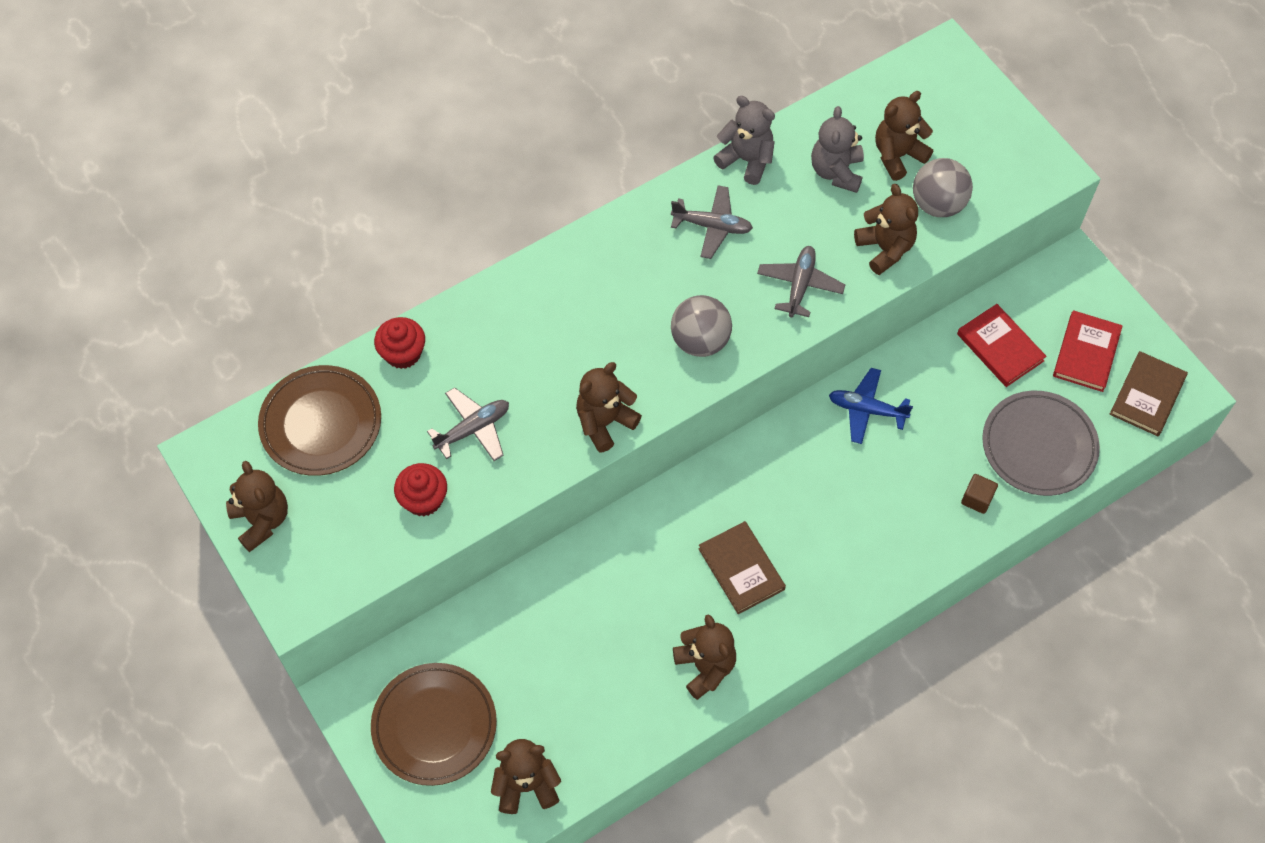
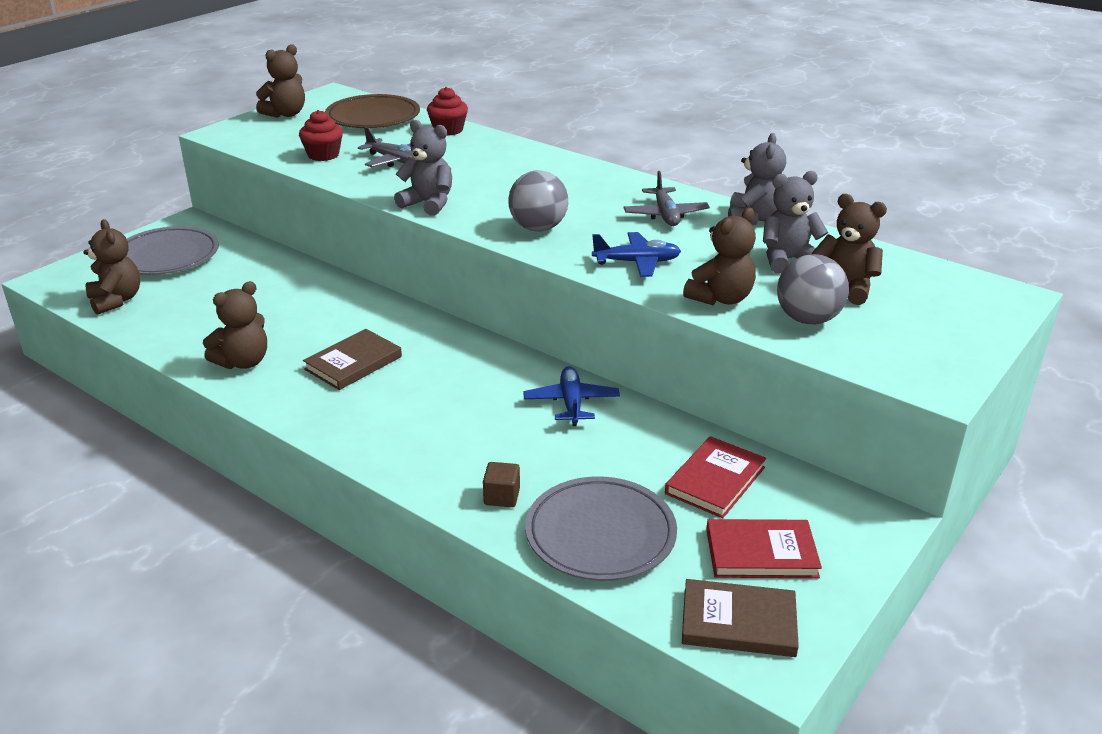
camera: 70 degrees right, 30 degrees down
brown plate [371,663,497,786] -> grey plate [126,226,219,275]
brown teddy bear [576,362,642,453] -> grey teddy bear [394,120,452,216]
grey plane [757,246,845,317] -> blue plane [592,232,681,277]

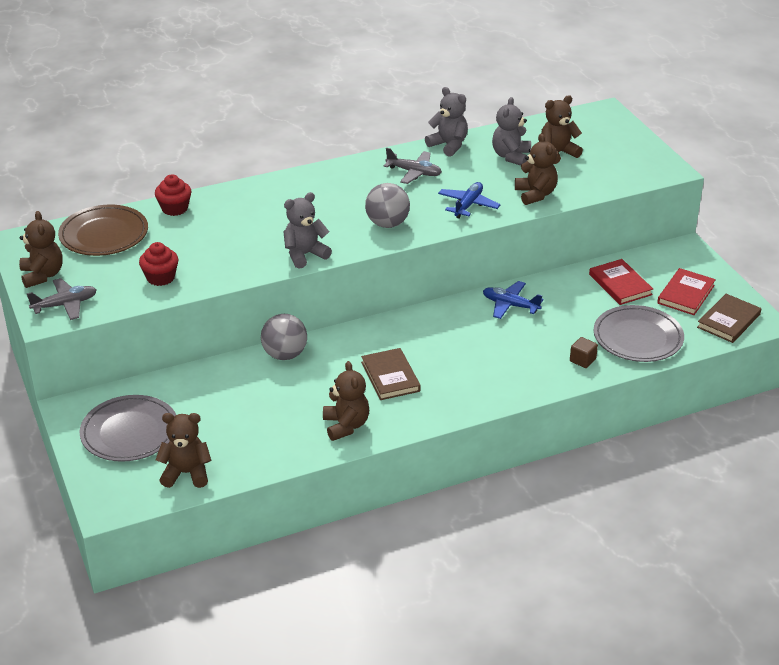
camera: 60 degrees left, 5 degrees up
grey plane [358,127,417,167] -> grey plane moved to [27,278,97,320]
grey ball [777,254,849,324] -> grey ball moved to [261,314,307,360]

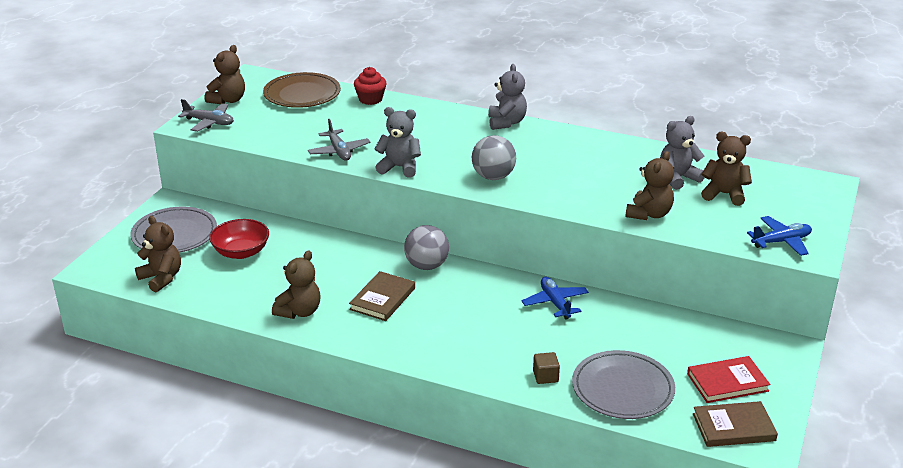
camera: 45 degrees right, 5 degrees down
red cupcake [139,242,178,286] -> none
grey ball [261,314,307,360] -> grey ball moved to [404,225,449,270]
grey plane [384,148,442,184] -> grey plane moved to [308,119,370,160]
grey teddy bear [425,87,468,157] -> grey teddy bear moved to [488,64,527,130]
blue plane [438,182,501,219] -> blue plane moved to [747,216,812,256]
red book [589,259,653,305] -> none
none -> red bowl [209,219,269,259]

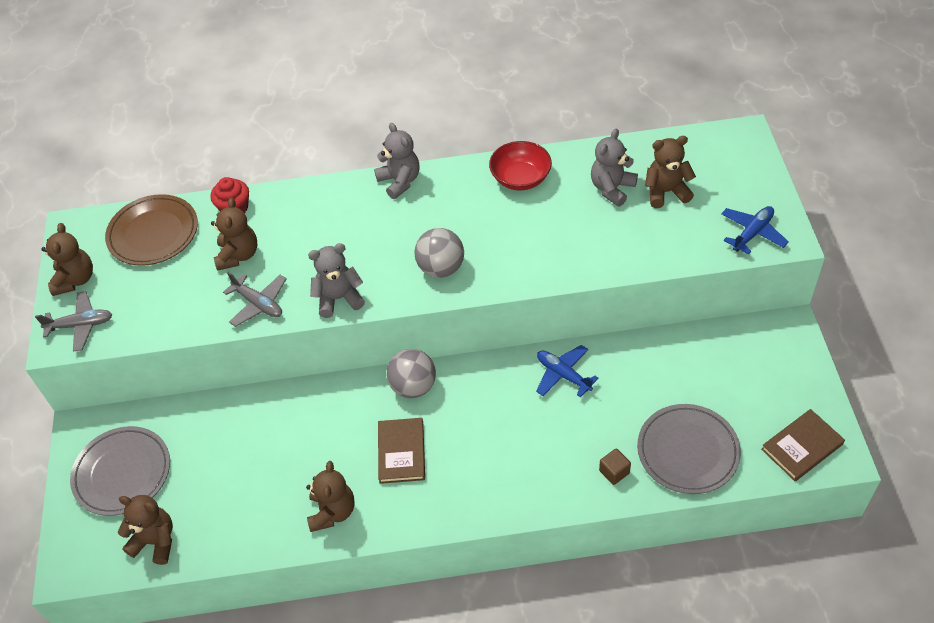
camera: 25 degrees left, 20 degrees up
red bowl [209,219,269,259] -> red bowl moved to [489,141,552,191]
brown teddy bear [625,151,674,220] -> brown teddy bear moved to [211,198,257,271]
red book [687,356,770,403] -> none

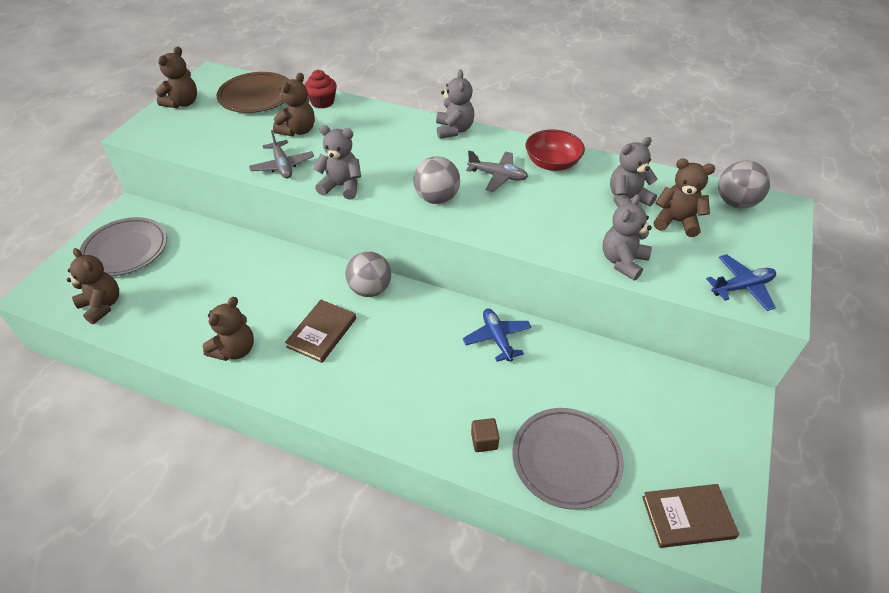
camera: 25 degrees right, 5 degrees down
grey plane [35,291,112,352] -> grey plane moved to [466,150,528,192]
none -> grey teddy bear [603,194,652,281]
none -> grey ball [718,160,770,208]

